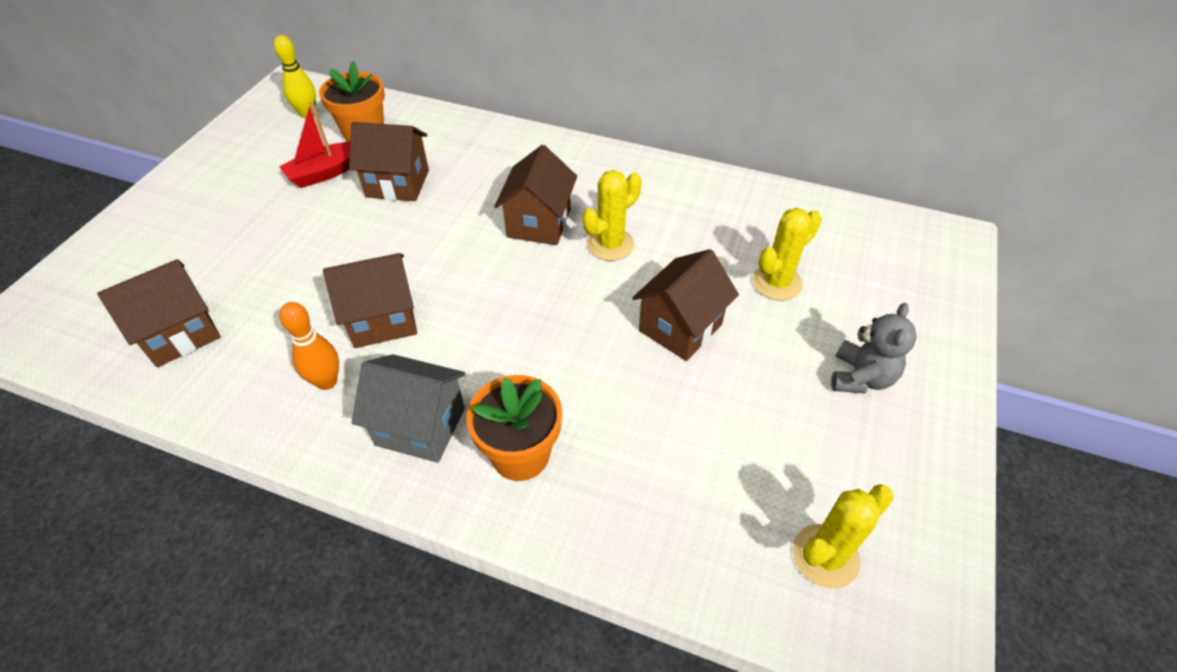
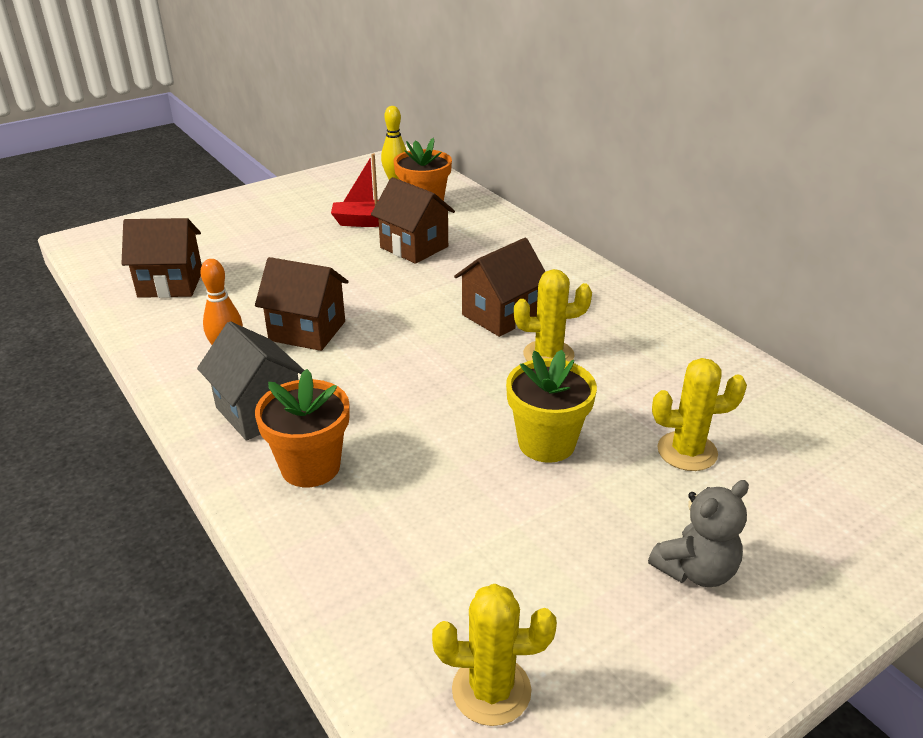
camera: 35 degrees right, 15 degrees down
brown house [632,249,739,361] -> yellow flower pot [506,350,597,463]

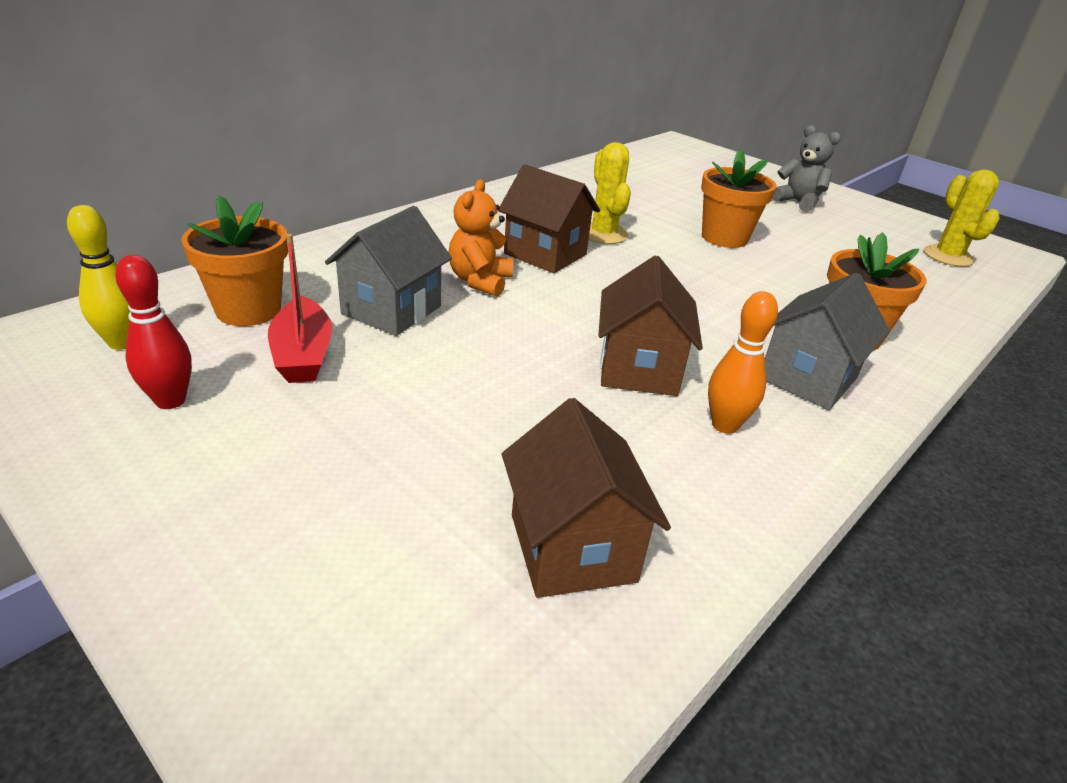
camera: 105 degrees left, 0 degrees up
brown house [371,177,455,264] -> grey house [325,206,452,336]
yellow flower pot [506,350,597,463] -> orange flower pot [701,149,776,248]
yellow cactus [652,358,747,471] -> none
none -> red bowling pin [115,255,192,409]
none -> orange teddy bear [448,179,513,297]

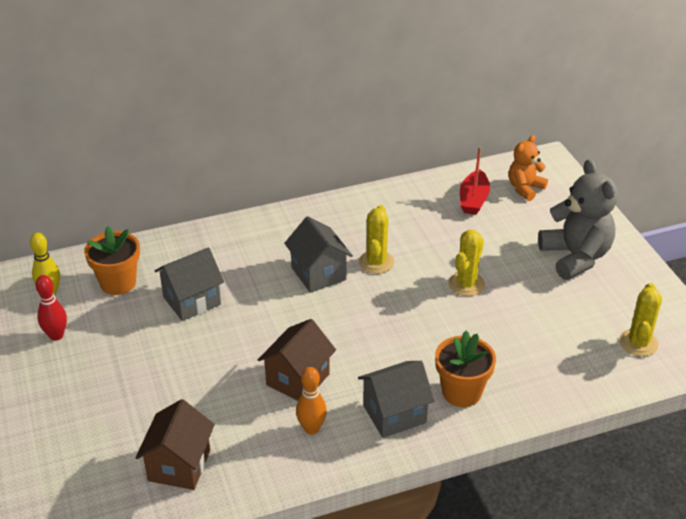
camera: 30 degrees right, 5 degrees up
red boat [268,234,332,383] -> red boat moved to [460,147,490,215]
orange teddy bear [448,179,513,297] -> orange teddy bear moved to [508,135,548,201]
brown house [498,164,600,273] -> grey house [284,216,353,293]
orange flower pot [701,149,776,248] -> yellow cactus [449,230,485,296]
grey teddy bear [772,125,841,212] -> grey teddy bear [538,159,618,280], size x1.70

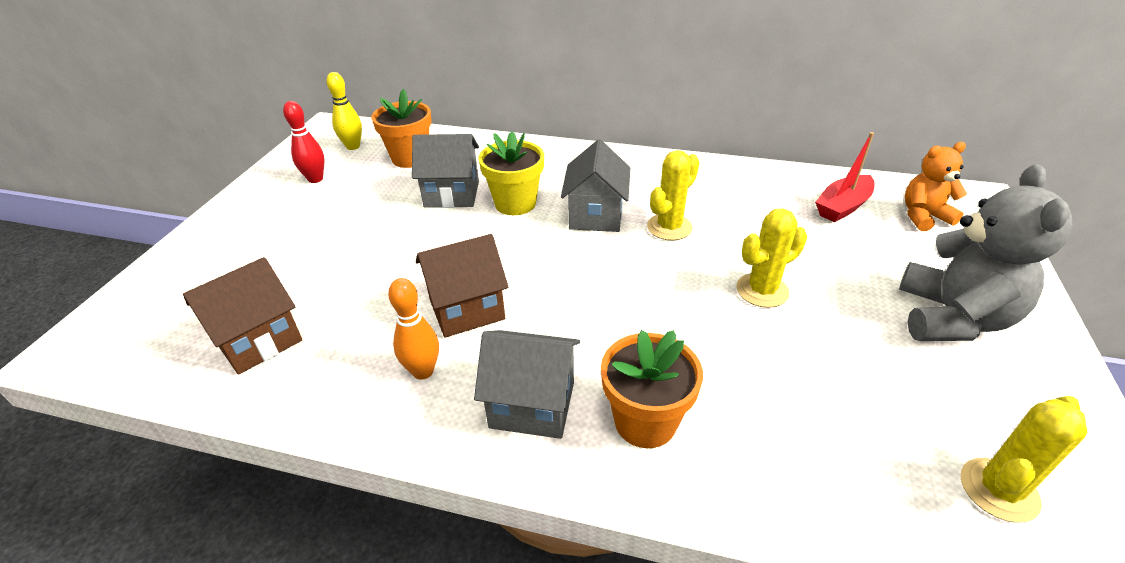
camera: 35 degrees right, 0 degrees up
none -> yellow flower pot [478,132,544,215]

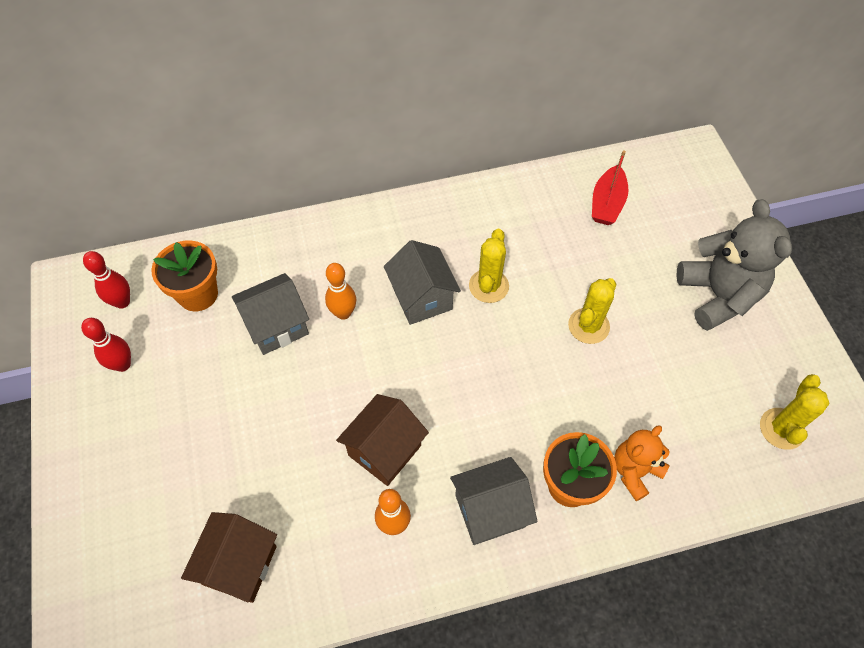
camera: 30 degrees left, 20 degrees up
yellow bowling pin [327,72,362,150] -> red bowling pin [83,251,130,309]
yellow flower pot [478,132,544,215] -> orange bowling pin [325,263,356,320]
orange teddy bear [905,142,967,231] -> orange teddy bear moved to [614,426,670,501]

